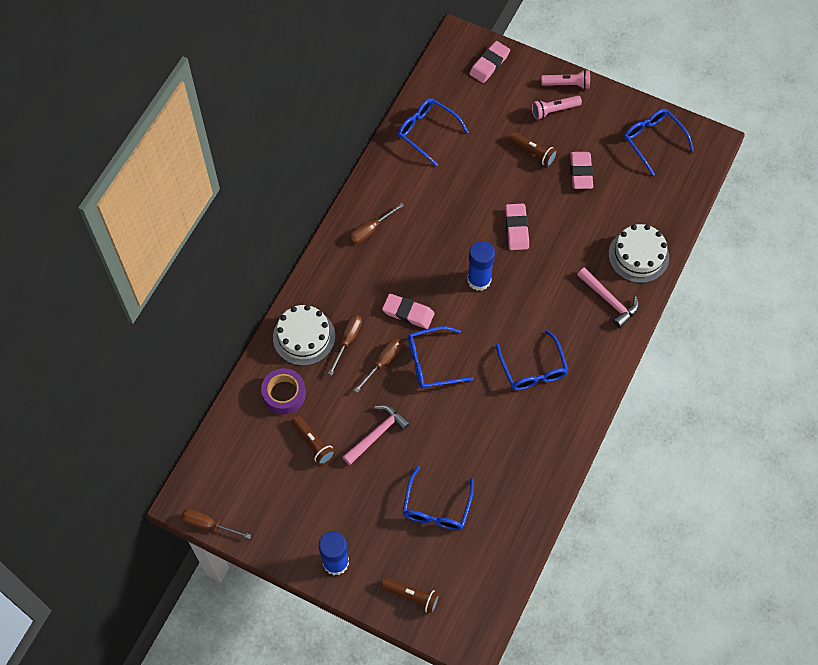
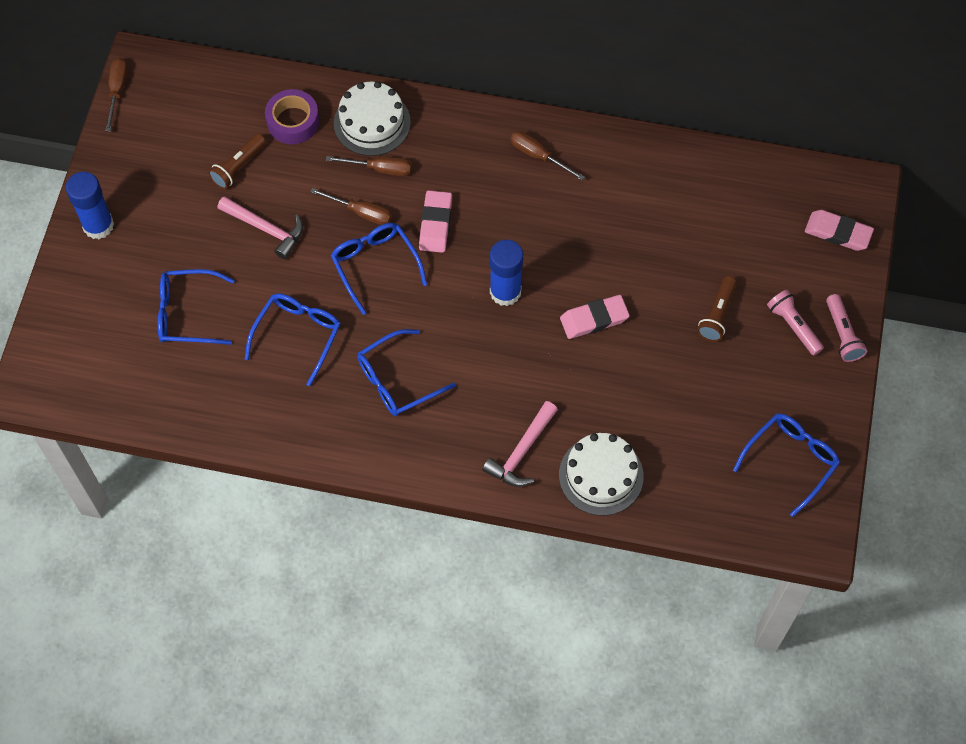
camera: 75 degrees right, 0 degrees up
brown flashlight [381,577,440,614] -> none
blue glasses [398,98,468,166] -> blue glasses moved to [245,293,341,386]
pink eraser [570,152,593,189] -> none

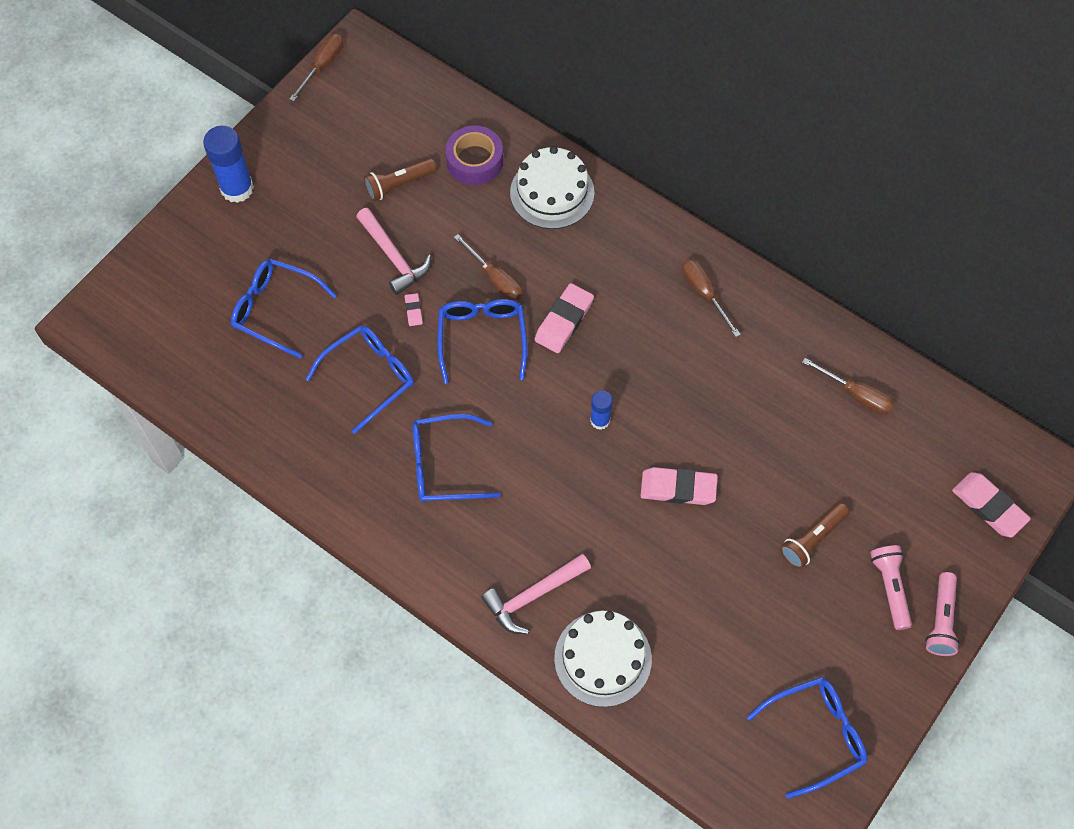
camera: 25 degrees right, 0 degrees up
brown screwdriver [326,156,412,176] -> brown screwdriver moved to [802,358,894,414]
blue glue stick [490,240,523,306] -> blue glue stick [590,391,613,430], size x0.55
none -> pink eraser [405,293,423,326]

